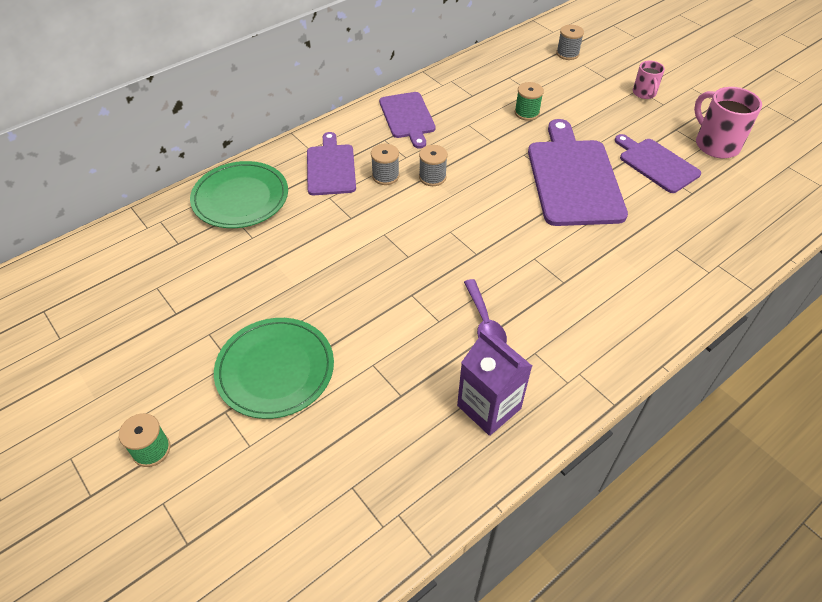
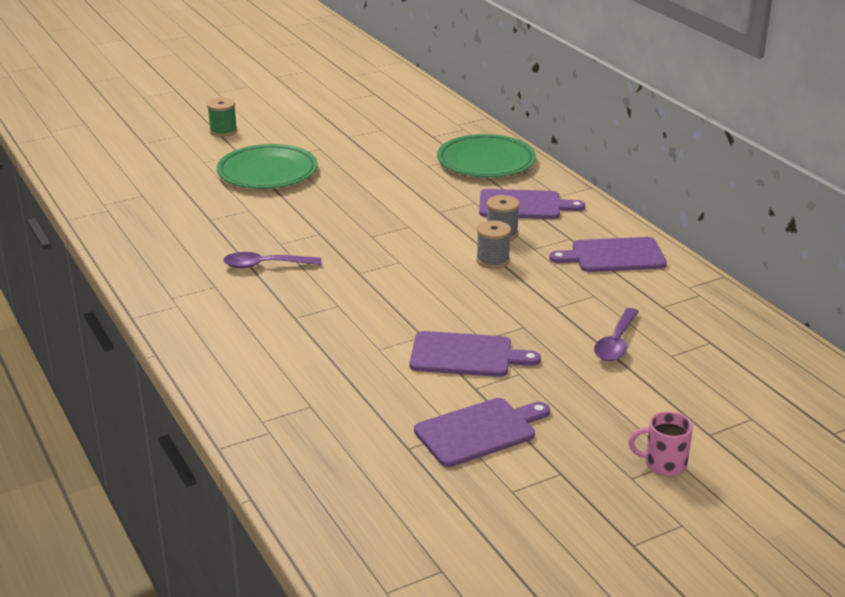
camera: 100 degrees right, 20 degrees down
purple carton [457,330,532,436] -> none
green spool [515,82,544,121] -> purple spoon [594,308,639,361]
purple cutting board [528,119,628,226] -> purple cutting board [410,331,541,377], size x0.60
grey spool [556,25,584,60] -> none
pink mug [694,87,762,158] -> none

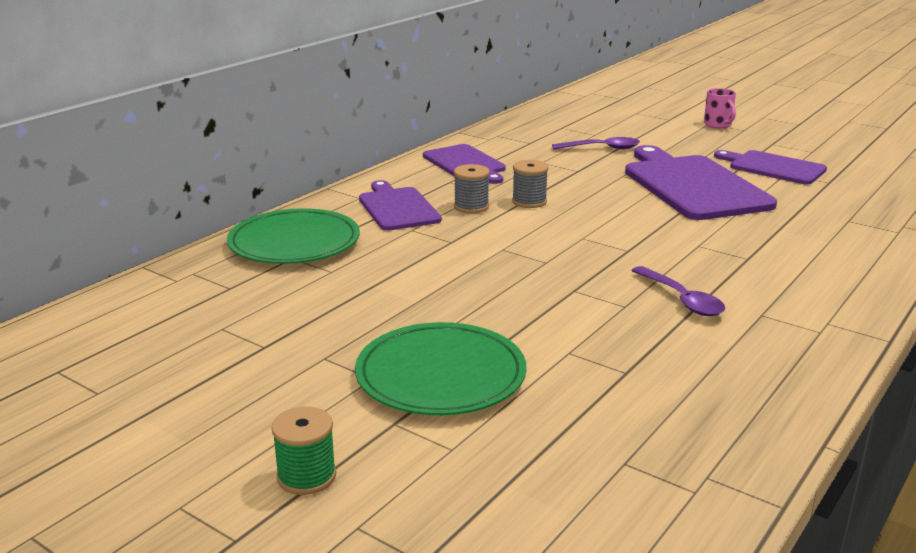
camera: 115 degrees left, 5 degrees down
purple cutting board [410,331,541,377] -> purple cutting board [625,145,777,220], size x1.66

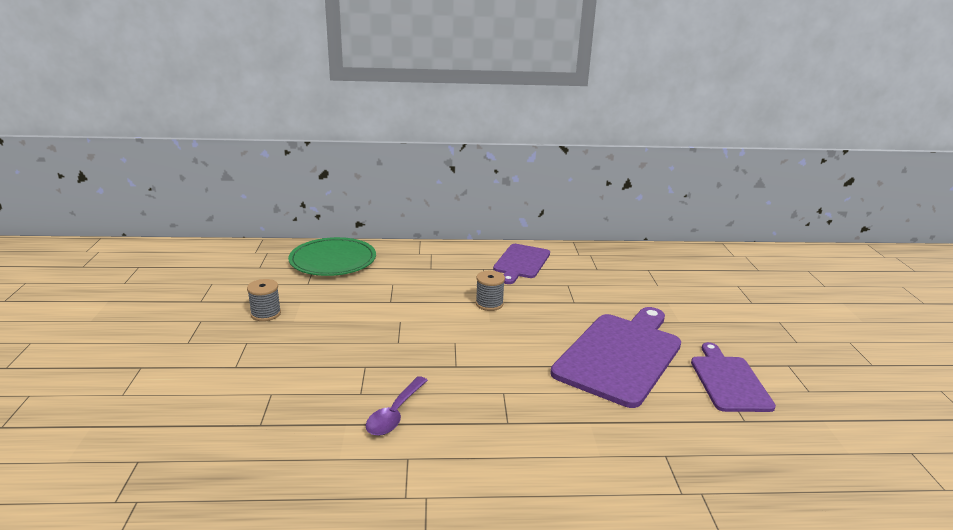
camera: 50 degrees right, 0 degrees up
green spool [271,406,336,495] -> none
green plate [355,322,527,415] -> none
purple cutting board [359,180,442,231] -> none
grey spool [454,164,490,213] -> grey spool moved to [247,279,281,321]
purple spoon [552,137,640,149] -> none
pink mug [704,88,736,128] -> none

